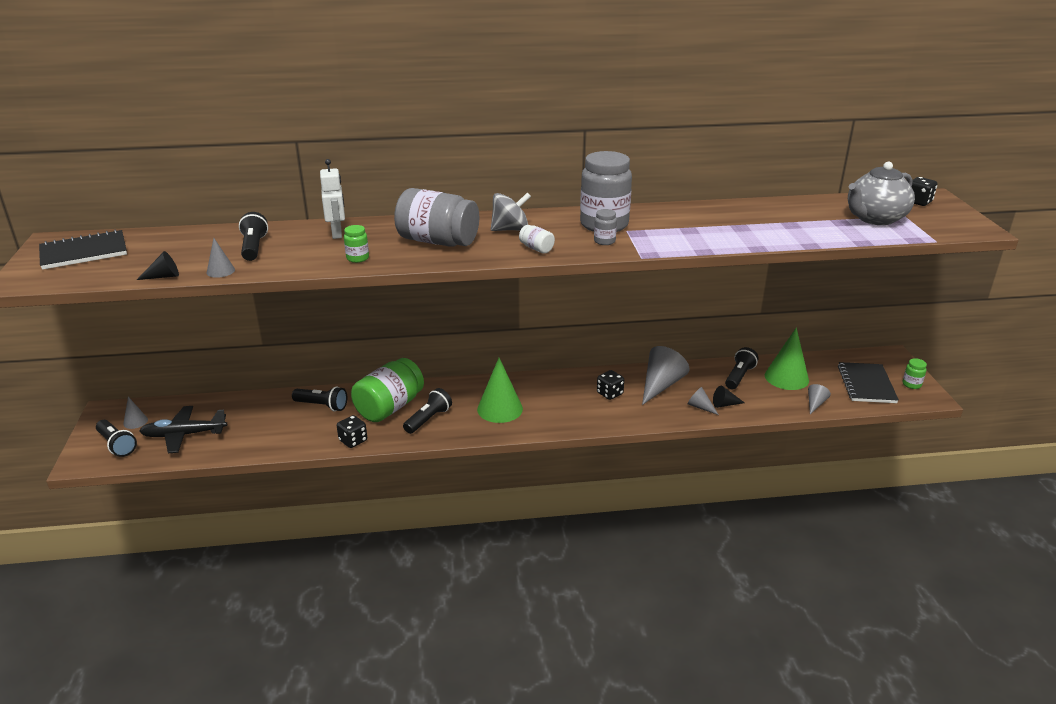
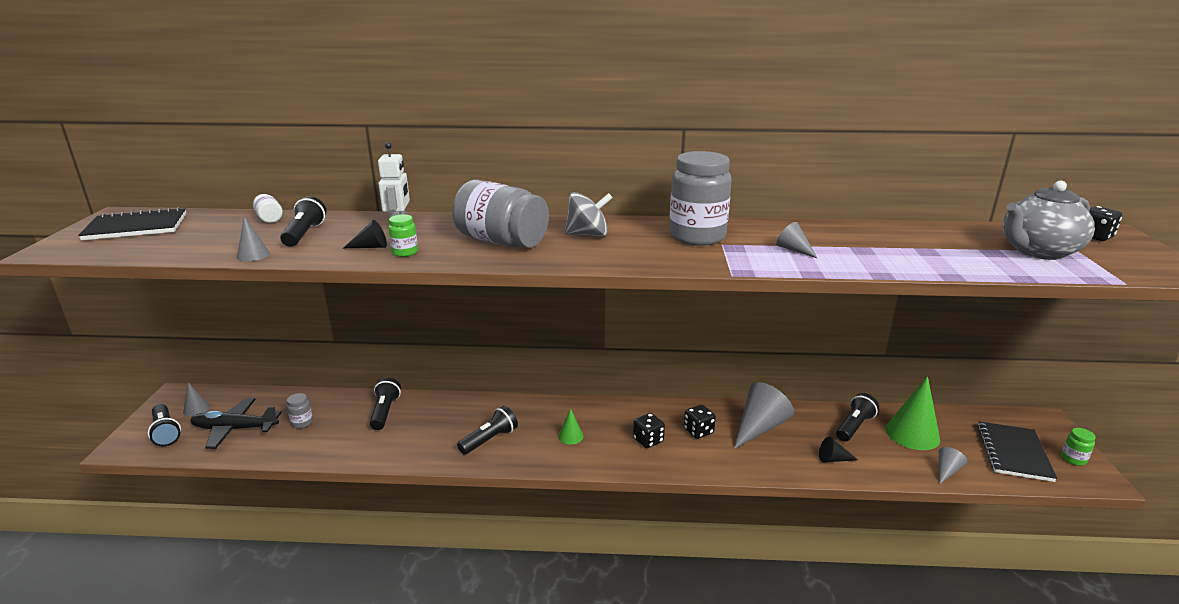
camera: 10 degrees right, 5 degrees down
black cone [137,251,179,280] -> black cone moved to [343,220,387,248]
black flashlight [292,386,347,411] -> black flashlight turned 120 degrees counterclockwise [370,378,401,430]
black dice [337,415,367,448] -> black dice moved to [633,413,665,448]
green jar [351,358,424,422] -> none
green cone [477,358,523,423] -> green cone [558,408,584,444], size x0.49
white jar [519,225,555,254] -> white jar moved to [253,194,283,223]
grey jar [594,209,617,245] -> grey jar moved to [287,393,313,428]
grey cone [688,387,718,415] -> grey cone moved to [776,222,818,259]

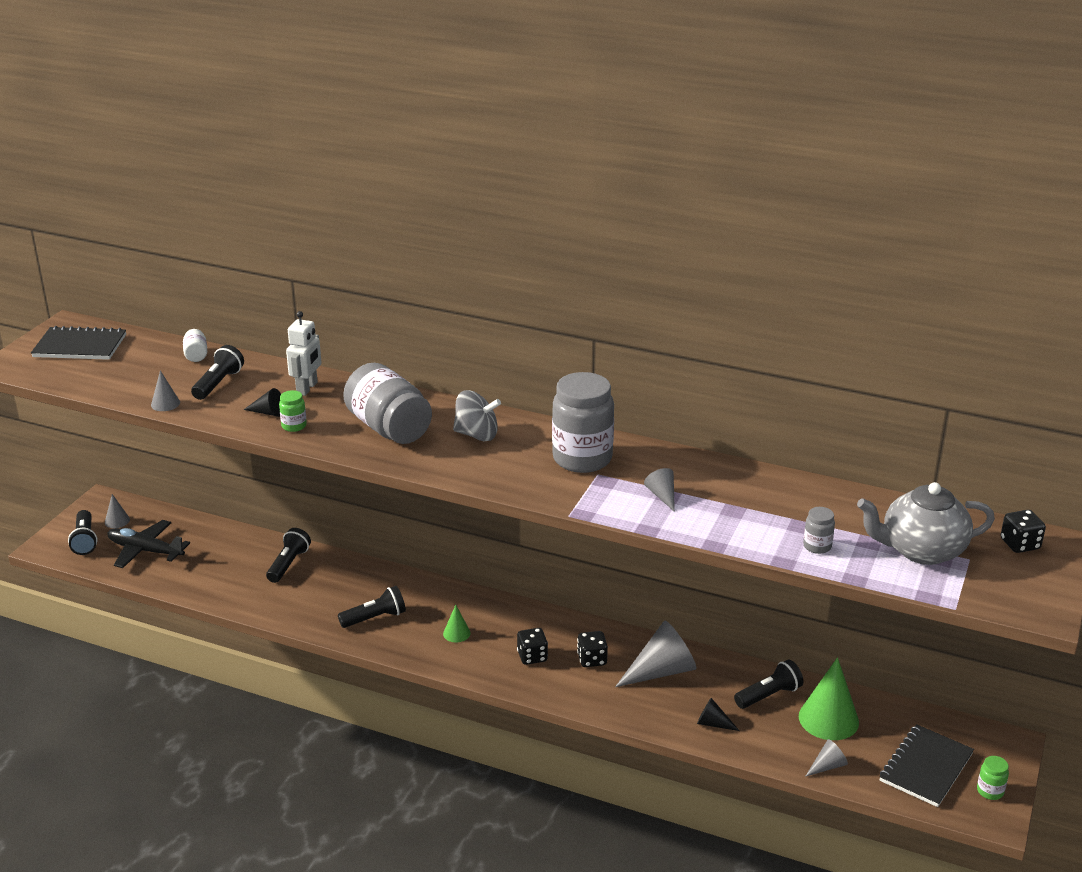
camera: 20 degrees right, 5 degrees up
grey jar [287,393,313,428] -> grey jar moved to [803,507,835,554]

